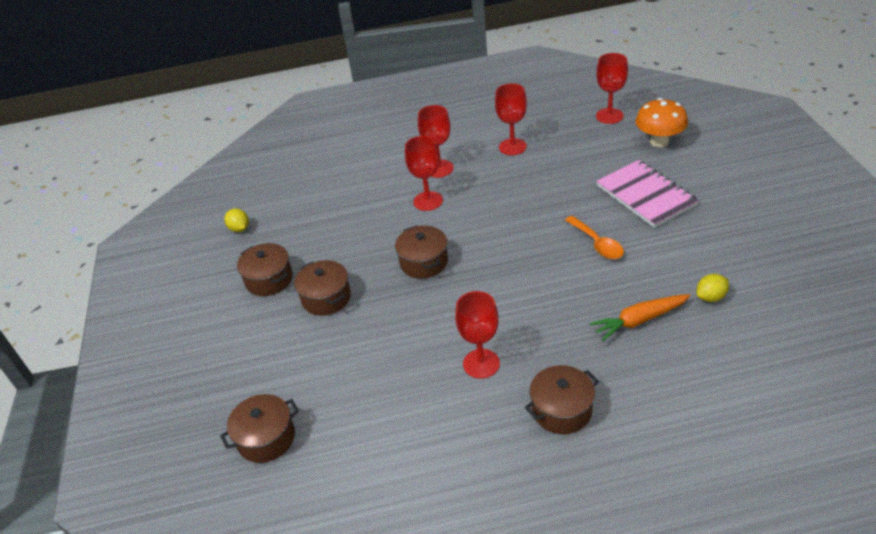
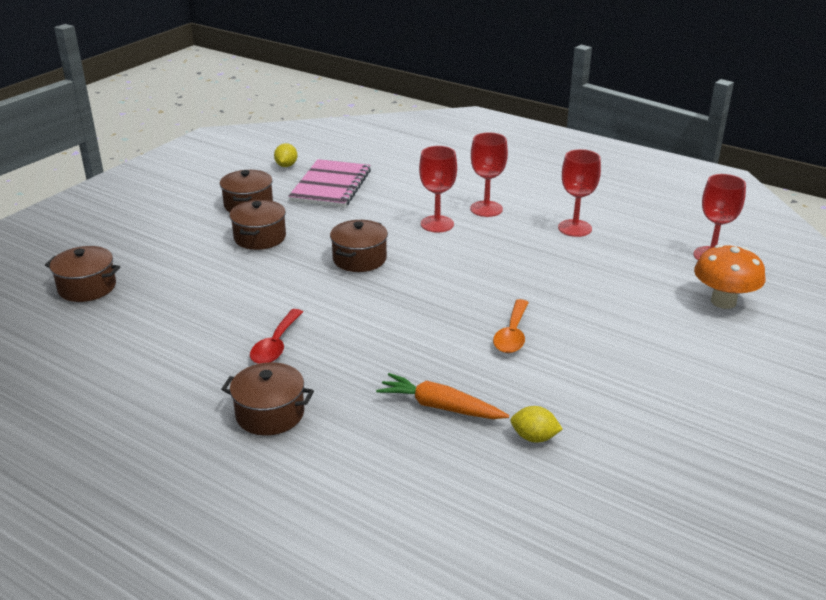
camera: 40 degrees right, 10 degrees down
red goblet [455,291,500,379] -> red spoon [250,309,303,364]
pink notebook [596,160,699,228] -> pink notebook moved to [288,159,371,208]

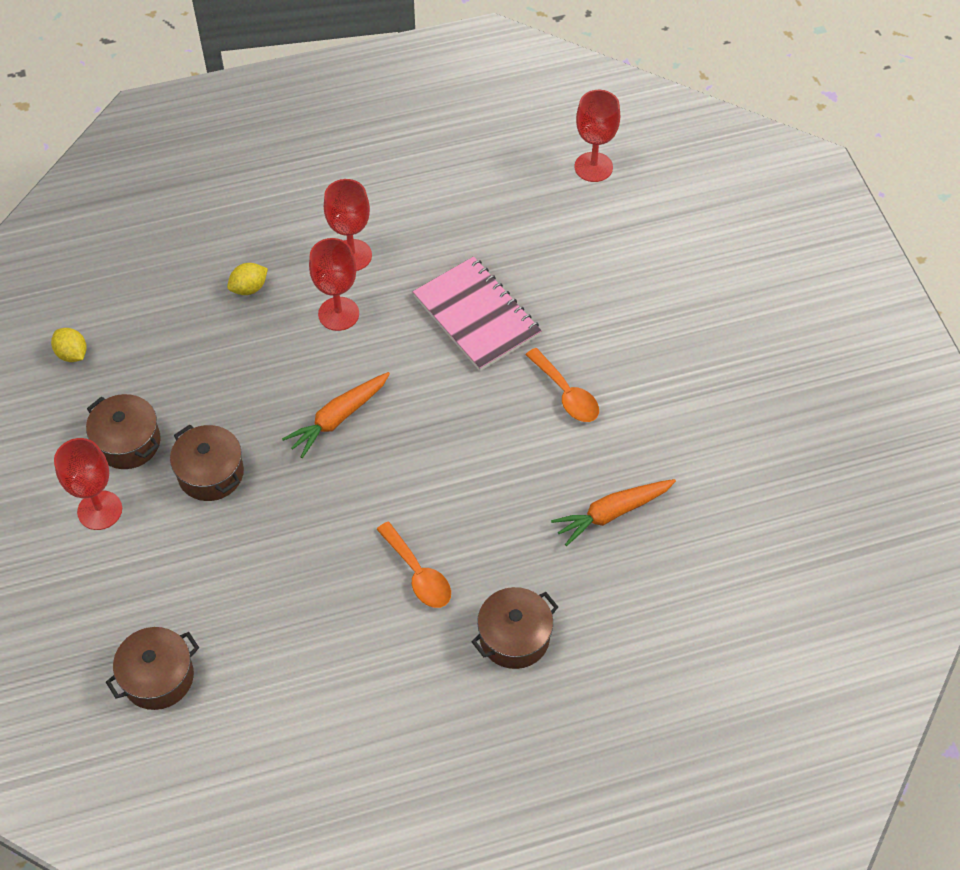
camera: 50 degrees left, 25 degrees up
red spoon [250,309,303,364] -> orange spoon [376,522,451,608]
pink notebook [288,159,371,208] -> pink notebook moved to [413,256,542,371]
brown pot [330,220,388,272] -> orange carrot [282,372,390,458]
yellow lemon [510,406,563,442] -> yellow lemon moved to [227,263,268,295]
red goblet [558,149,601,237] -> red goblet moved to [54,438,122,530]
orange mushroom [694,244,765,309] -> none

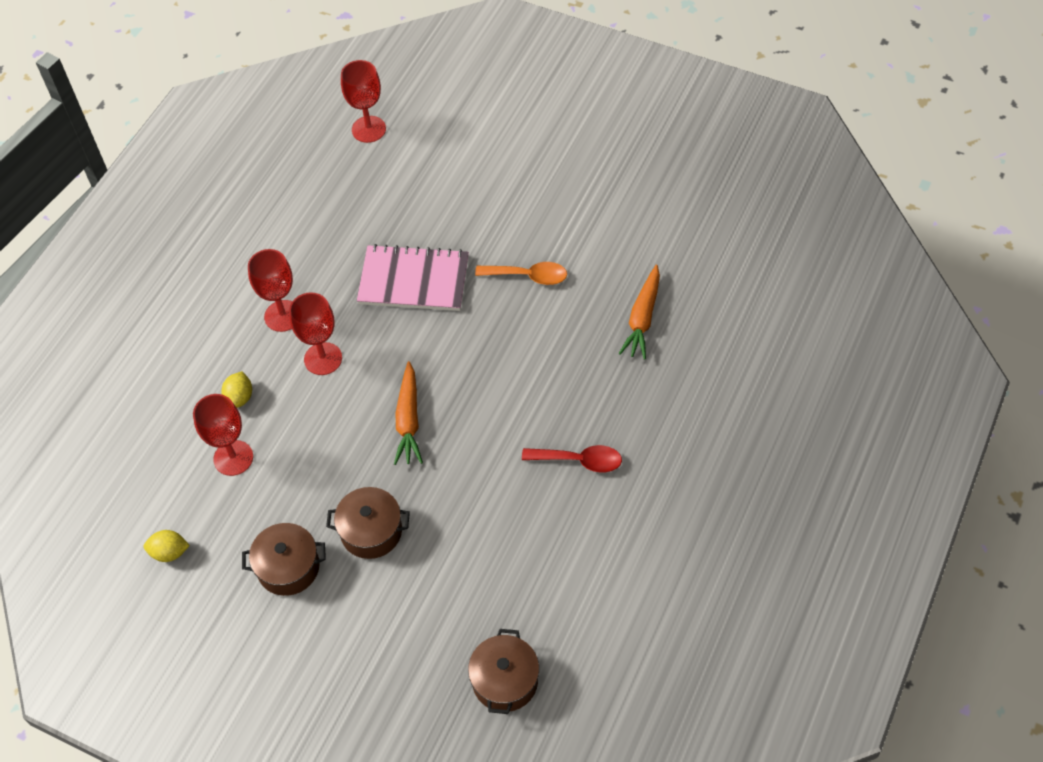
camera: 45 degrees left, 0 degrees up
red goblet [54,438,122,530] -> red goblet moved to [193,394,253,476]
orange spoon [376,522,451,608] -> red spoon [522,445,622,472]
brown pot [472,587,558,669] -> none

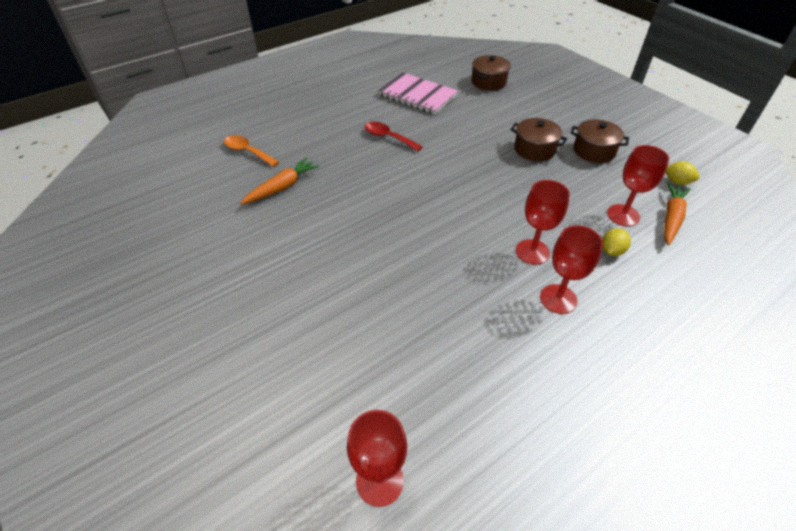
camera: 155 degrees left, 10 degrees down
pink notebook [357,244,469,311] -> pink notebook moved to [378,72,458,114]
orange carrot [394,361,423,465] -> orange carrot moved to [664,183,690,245]
orange spoon [475,262,567,285] -> orange spoon moved to [224,135,279,167]

